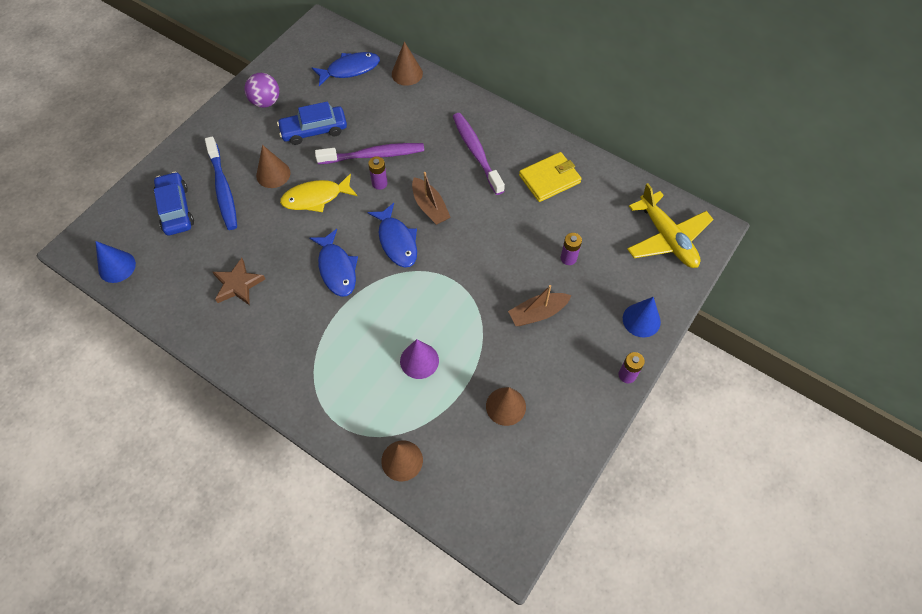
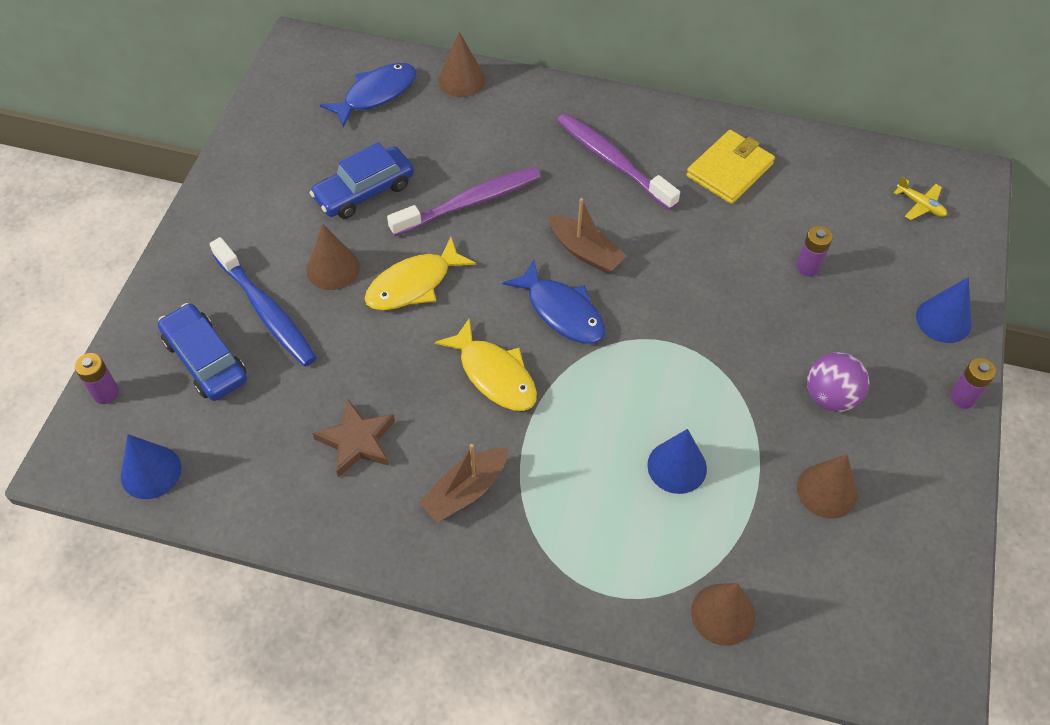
camera: 20 degrees left, 5 degrees down
purple ball [245,73,279,108] -> purple ball moved to [807,352,869,412]
blue fish [309,229,358,297] -> yellow fish [435,318,537,411]
purple battery [368,157,388,190] -> purple battery moved to [75,353,119,404]
purple cone [400,339,439,379] -> blue cone [647,429,707,494]
brown boat [508,285,572,326] -> brown boat moved to [419,444,508,523]
yellow plane [627,183,714,268] -> yellow plane [893,176,947,220], size x0.42

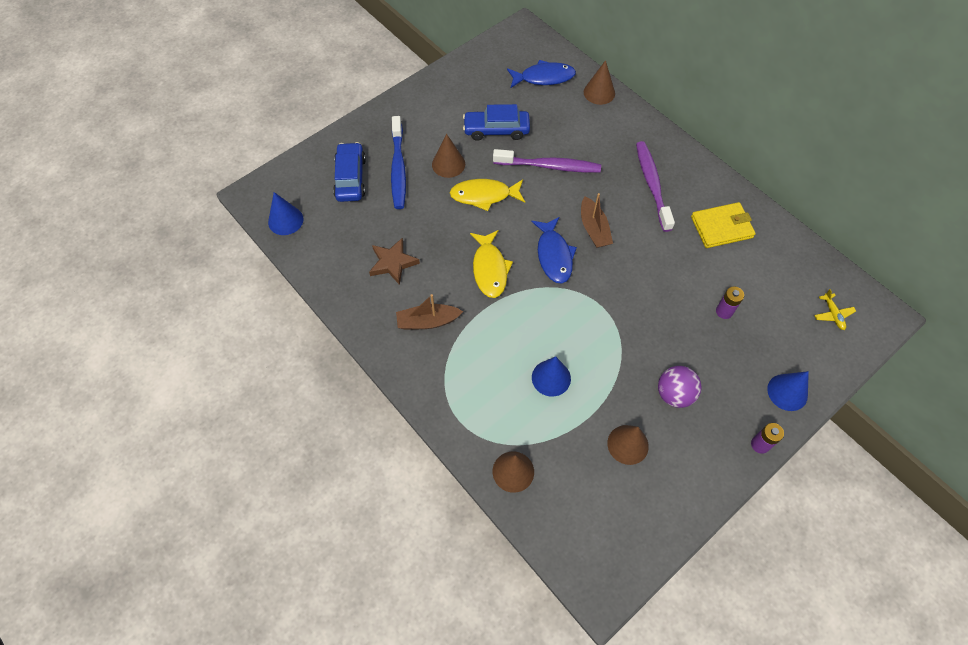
camera: 35 degrees right, 5 degrees up
purple battery [75,353,119,404] -> none

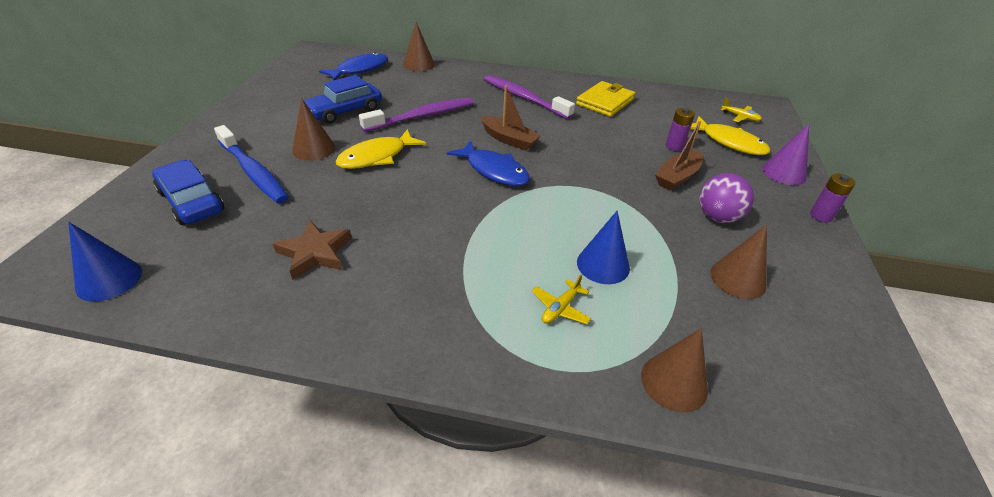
camera: 40 degrees left, 20 degrees down
brown boat [396,294,463,330] -> brown boat moved to [655,121,703,190]
yellow fish [470,230,513,298] -> yellow fish moved to [690,116,770,155]
blue cone [767,371,809,411] -> purple cone [762,124,809,185]
none -> yellow plane [532,274,591,324]

